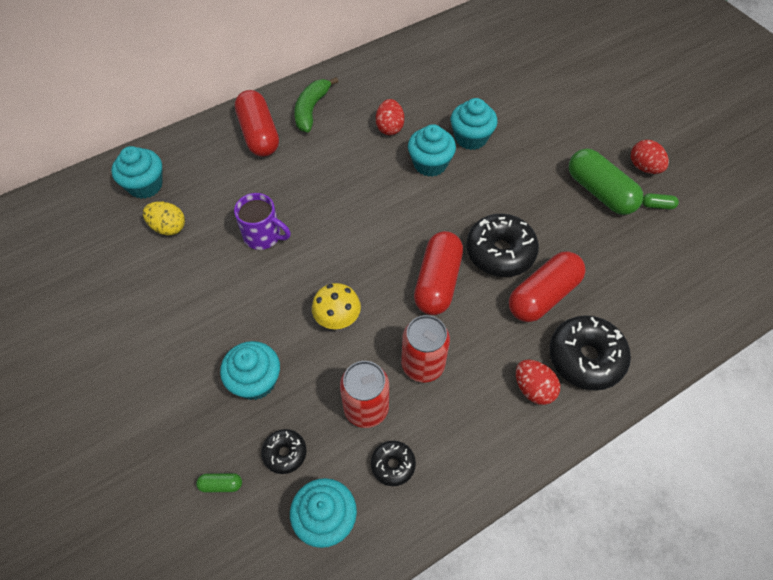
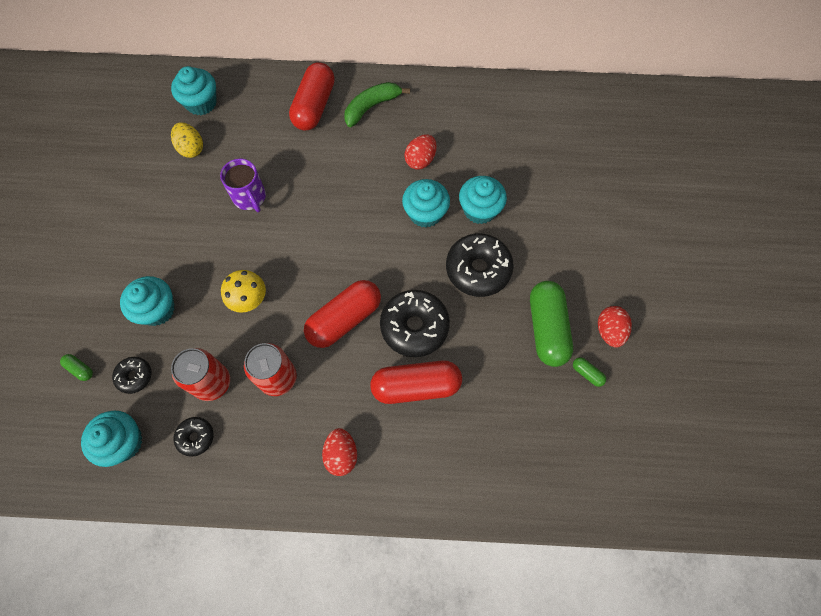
camera: 35 degrees right, 10 degrees up
black donut [549,315,631,391] -> black donut moved to [446,233,514,297]

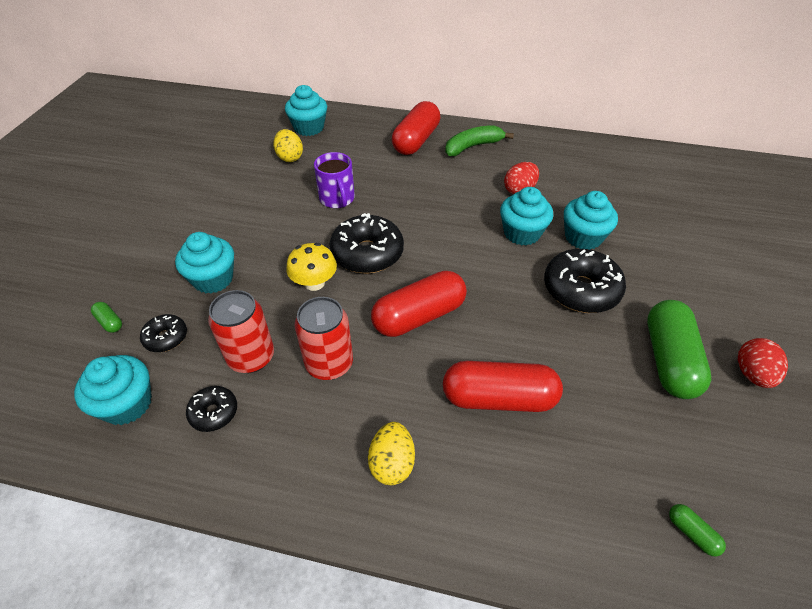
camera: 10 degrees right, 20 degrees down
red egg [322,428,357,476] -> yellow egg [368,422,415,485]
black donut [380,290,450,357] -> black donut moved to [330,213,404,273]
green capsule [573,357,606,387] -> green capsule moved to [669,504,726,557]

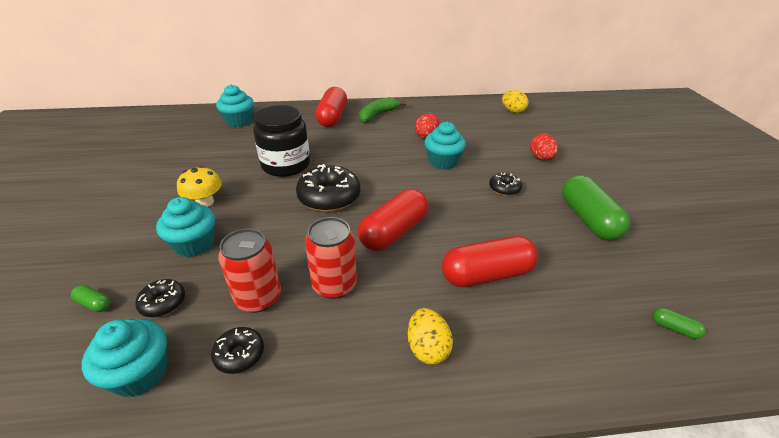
camera: 20 degrees left, 10 degrees down
yellow egg [273,129,303,162] -> yellow egg moved to [502,90,529,113]
yellow mushroom [286,243,337,291] -> yellow mushroom moved to [177,166,222,207]
purple mug [314,152,355,208] -> black jar [253,105,310,177]
black donut [544,249,626,313] -> black donut [489,173,522,196], size x0.53
turquoise cupcake [564,191,618,250] -> none
red egg [738,338,788,388] -> red egg moved to [530,133,558,161]

